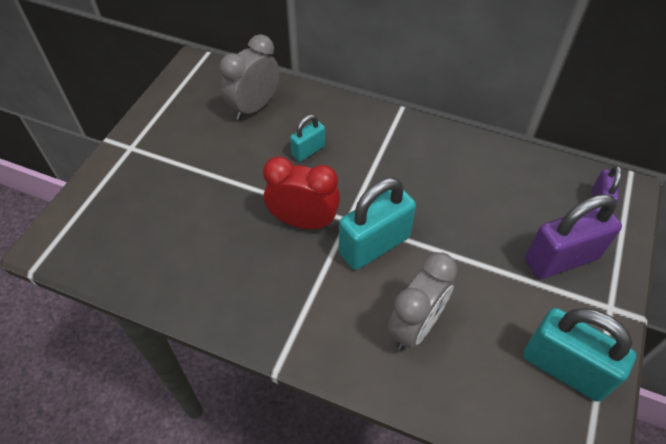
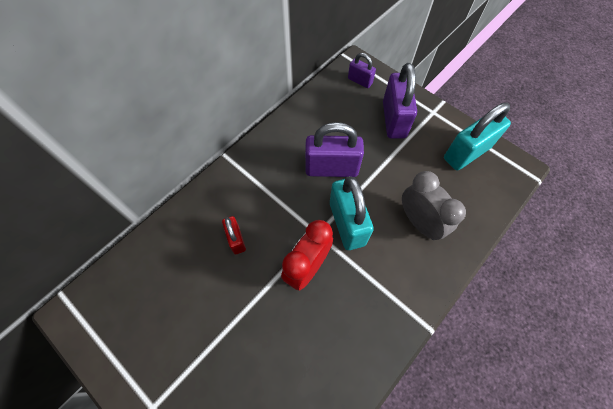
camera: 70 degrees left, 10 degrees up
grey clock [220,34,280,120] -> none
turquoise padlock [290,115,325,162] -> red padlock [222,216,246,255]
none -> purple padlock [305,122,364,177]

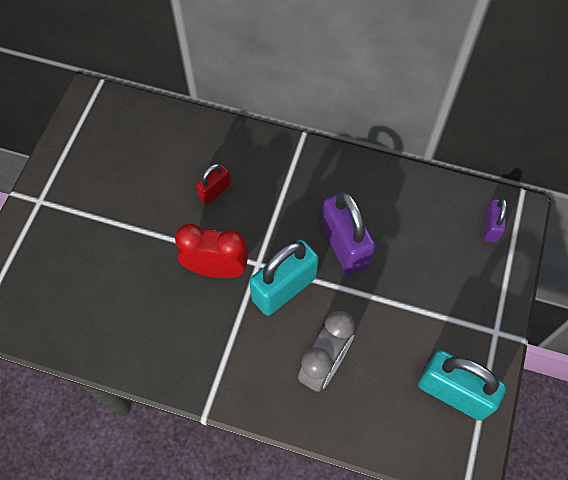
camera: 65 degrees right, 0 degrees up
purple padlock [383,63,417,139] -> none

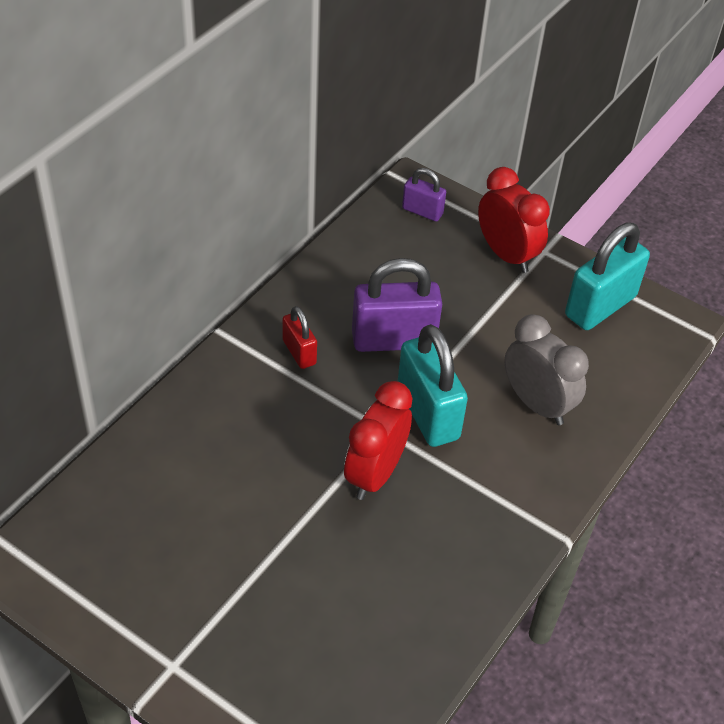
camera: 75 degrees left, 15 degrees down
red padlock [196,163,231,205] -> red padlock moved to [283,306,317,369]
none -> red clock [478,167,550,273]

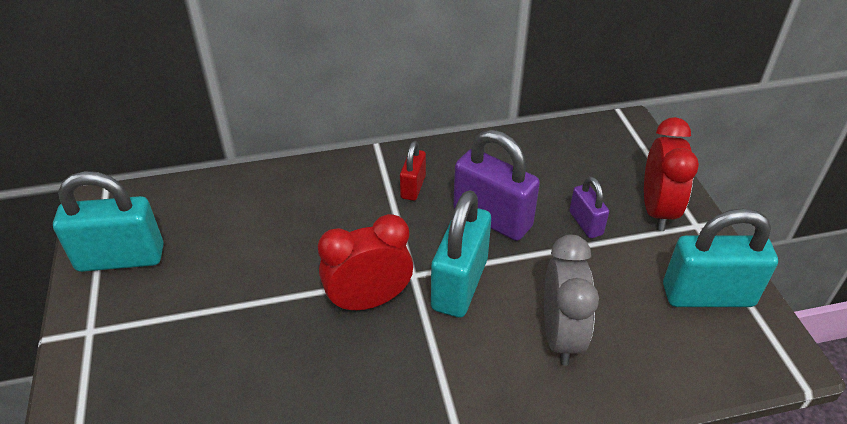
camera: 45 degrees right, 5 degrees down
purple padlock [402,168,446,221] -> purple padlock moved to [569,176,609,238]
none -> turquoise padlock [53,171,164,272]

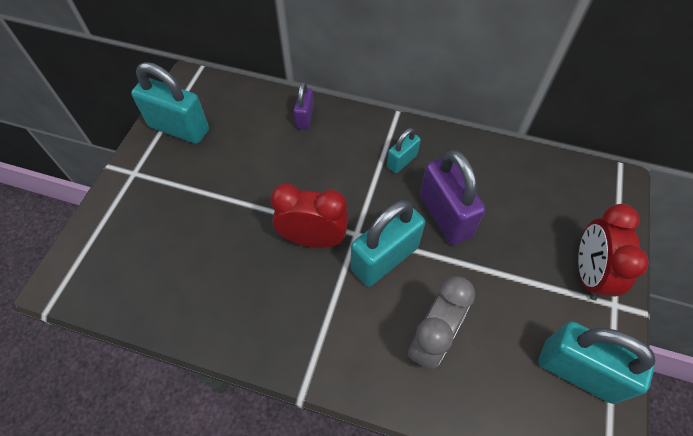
camera: 30 degrees right, 15 degrees up
red padlock [400,141,426,201] -> turquoise padlock [387,128,421,173]
purple padlock [569,176,609,238] -> purple padlock moved to [294,82,314,130]
red clock [644,117,699,231] -> red clock turned 150 degrees clockwise [578,204,649,301]

